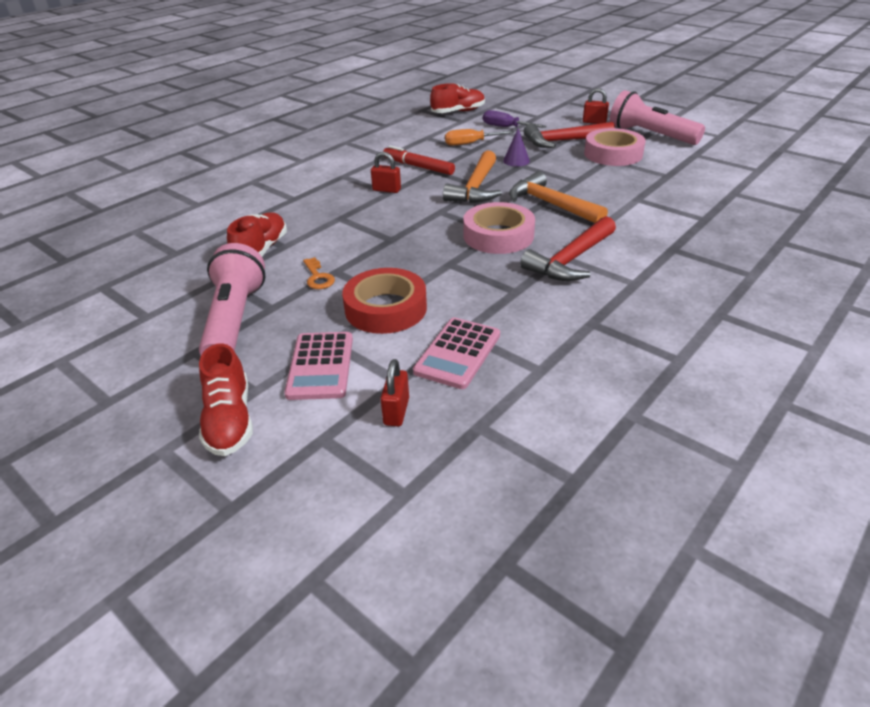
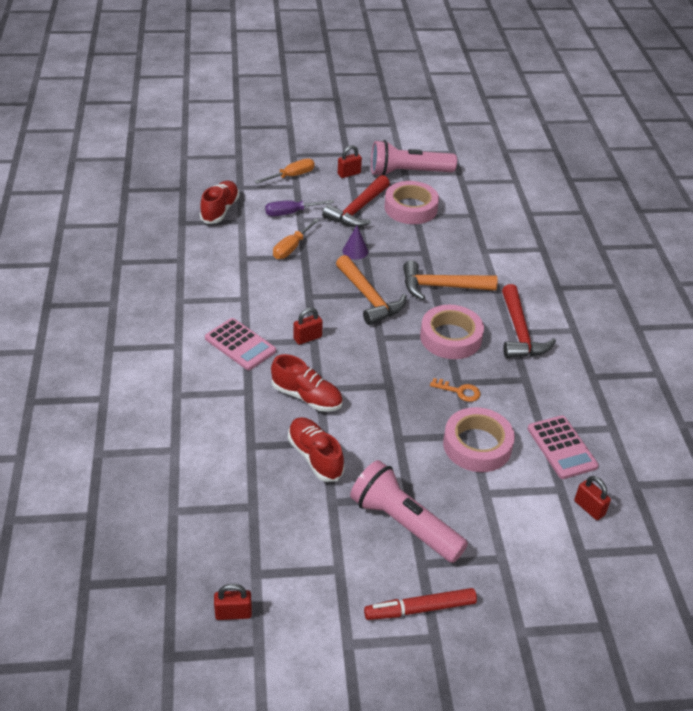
camera: 50 degrees left, 5 degrees up
red shoe [199,343,253,456] -> red shoe moved to [271,354,343,412]
pink calculator [284,332,353,400] -> pink calculator moved to [205,318,276,370]
orange key [303,257,335,289] -> orange key moved to [430,378,480,402]
red tape [342,268,427,334] -> pink tape [443,407,515,472]
red marker [383,145,455,175] -> red marker moved to [364,588,477,620]
none -> red padlock [214,584,252,620]
none -> orange screwdriver [255,158,315,184]

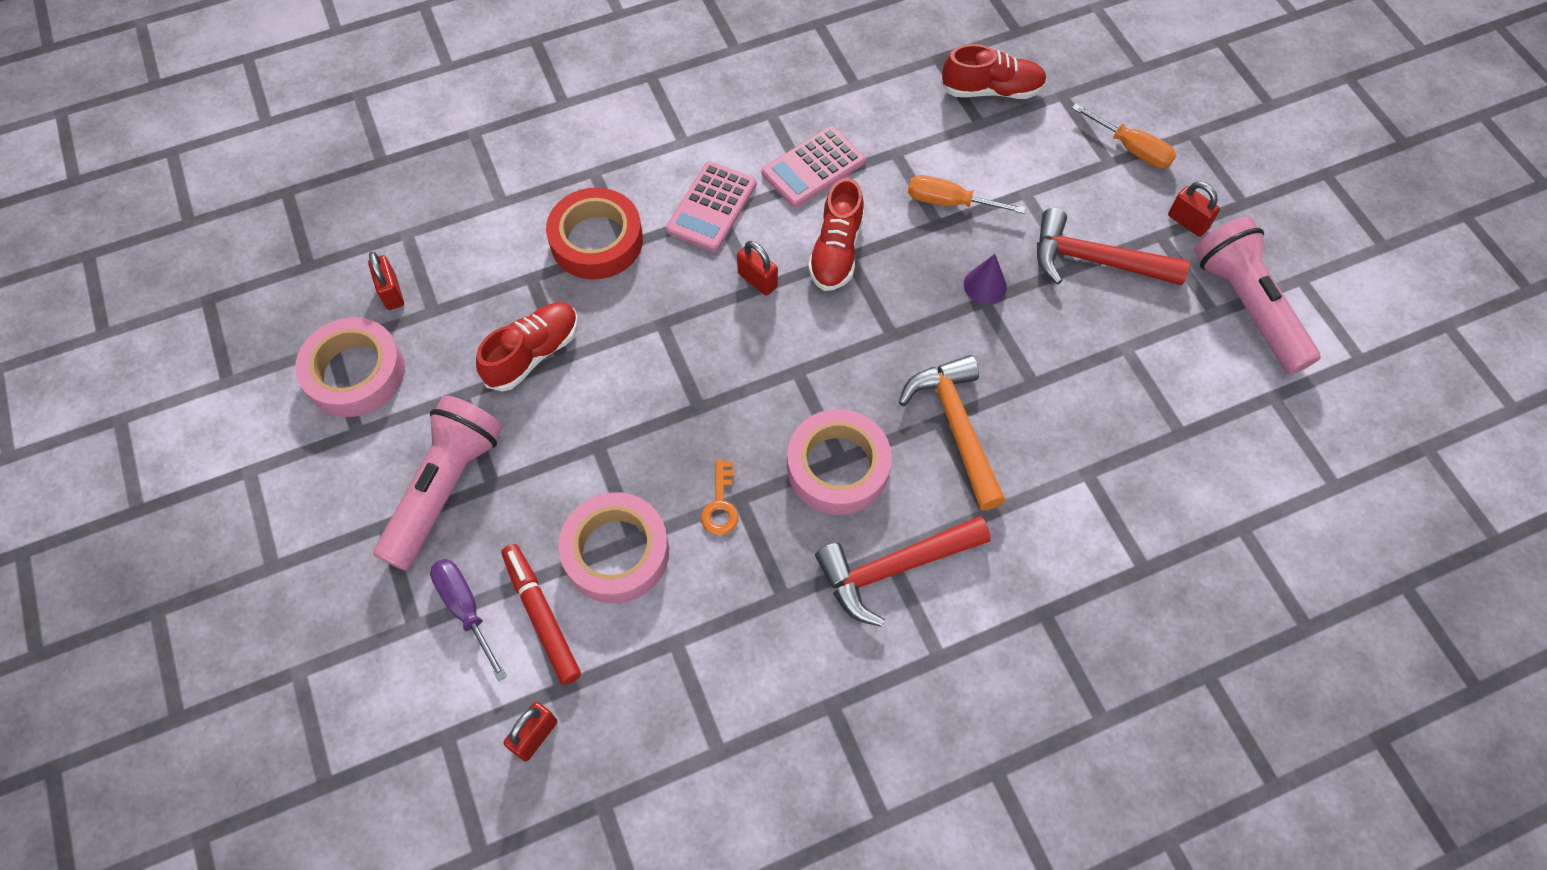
camera: 75 degrees right, 20 degrees up
red padlock [214,584,252,620] -> red padlock moved to [368,252,404,310]
purple screwdriver [265,200,334,216] -> purple screwdriver moved to [430,559,507,681]
red shoe [271,354,343,412] -> red shoe moved to [808,178,864,291]
orange hammer [336,255,406,325] -> none
red marker [364,588,477,620] -> red marker moved to [501,544,581,685]
pink tape [384,181,439,224] -> pink tape moved to [295,317,405,417]
pink calculator [528,415,599,479] -> pink calculator moved to [762,126,865,207]
none -> red tape [546,188,643,279]

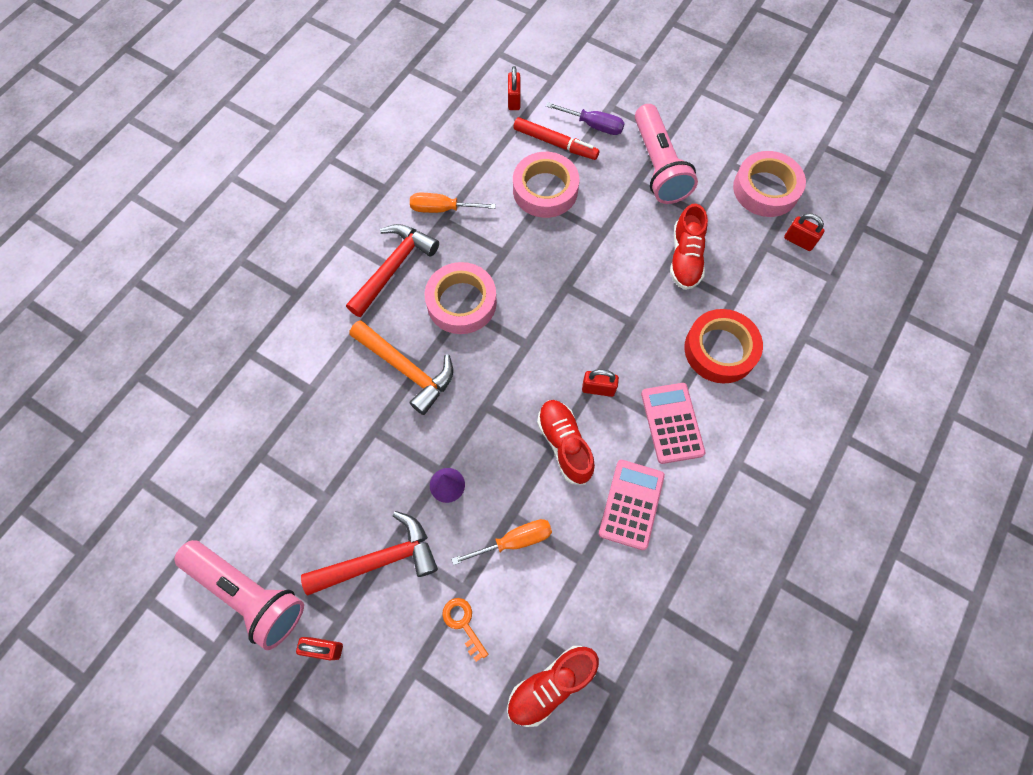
camera: 145 degrees right, 5 degrees up
orange key [701,460,738,535] -> orange key moved to [442,598,488,662]
orange screwdriver [1072,104,1176,168] -> orange screwdriver moved to [410,193,496,213]

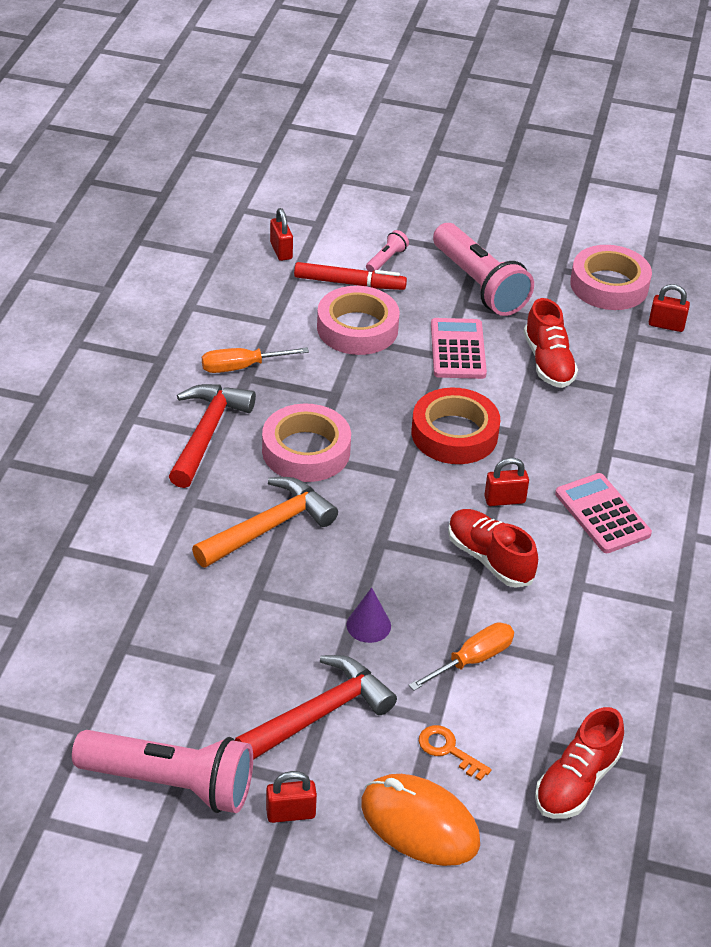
camera: 20 degrees left, 25 degrees down
orange hammer [349,320,453,415] -> orange hammer turned 60 degrees counterclockwise [192,477,338,568]
purple screwdriver [546,102,625,135] -> pink flashlight [366,230,409,272]
pink calculator [599,460,665,550] -> pink calculator moved to [431,318,487,379]
red tape [684,309,763,384] -> red tape moved to [411,388,500,464]
none -> orange mouse [361,774,480,866]

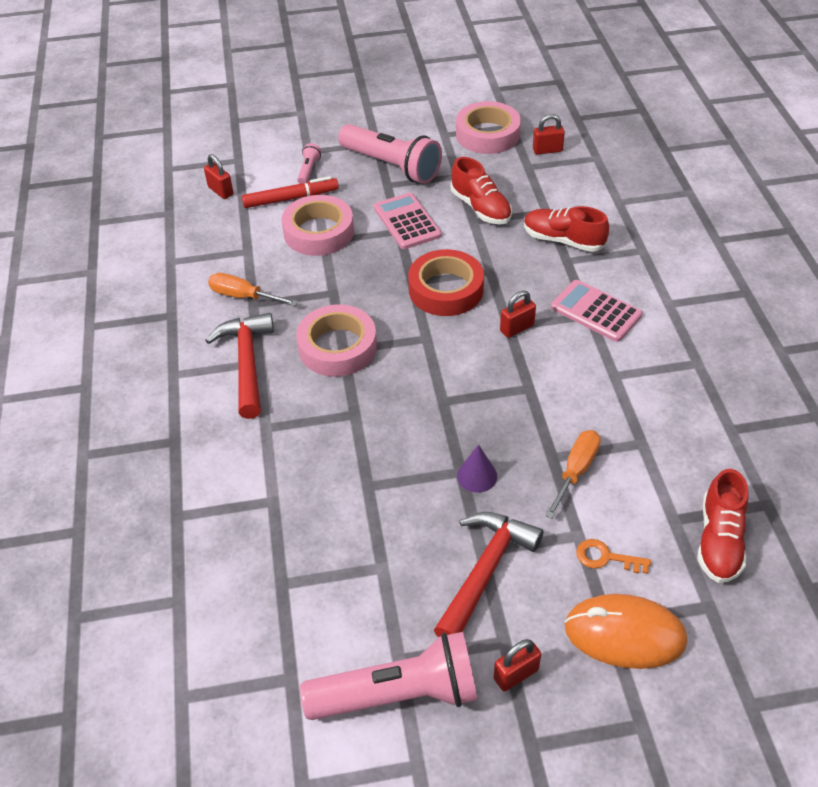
camera: 20 degrees left, 5 degrees up
orange hammer [192,477,338,568] -> none
orange screwdriver [202,347,309,373] -> orange screwdriver turned 60 degrees clockwise [208,273,298,306]
red shoe [448,509,538,588] -> red shoe moved to [524,206,609,252]

